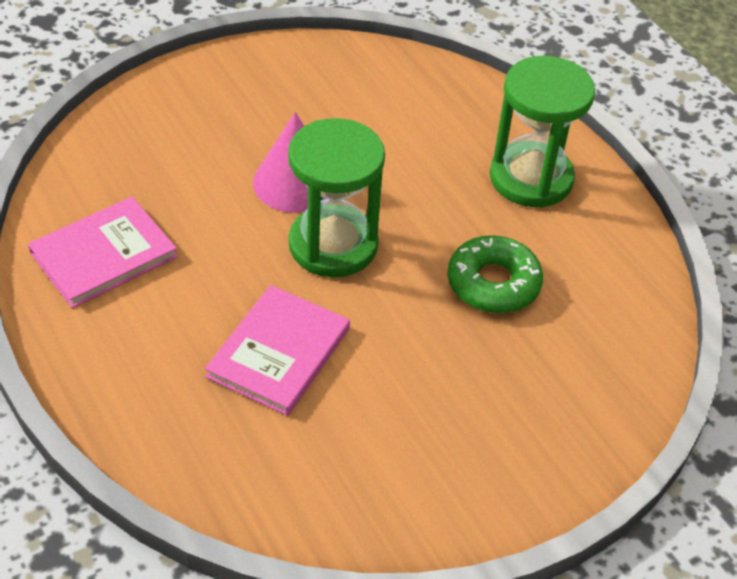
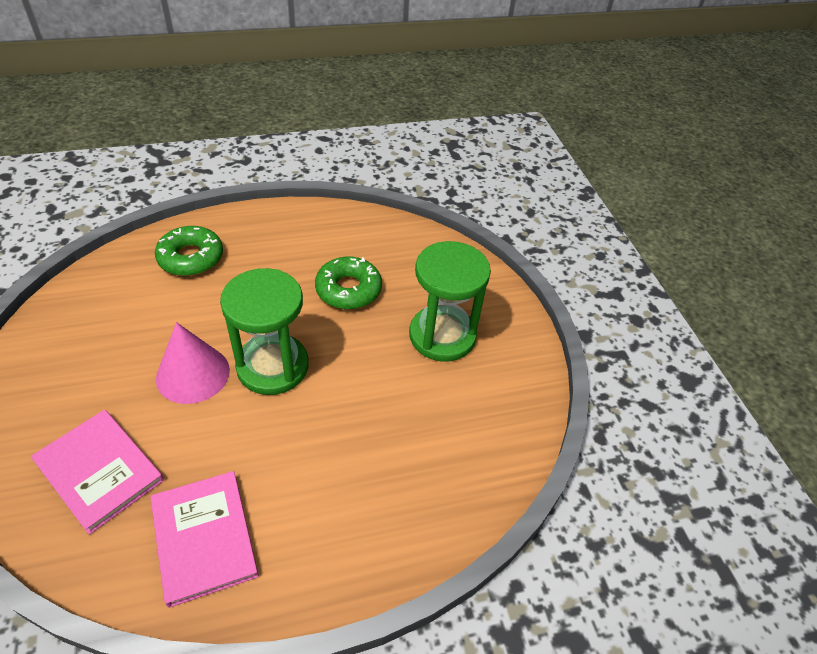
camera: 75 degrees left, 0 degrees up
pink book [205,285,350,416] -> pink book moved to [31,410,164,535]
green hourglass [490,56,595,208] -> green hourglass moved to [409,241,491,361]
none -> green donut [155,226,223,276]

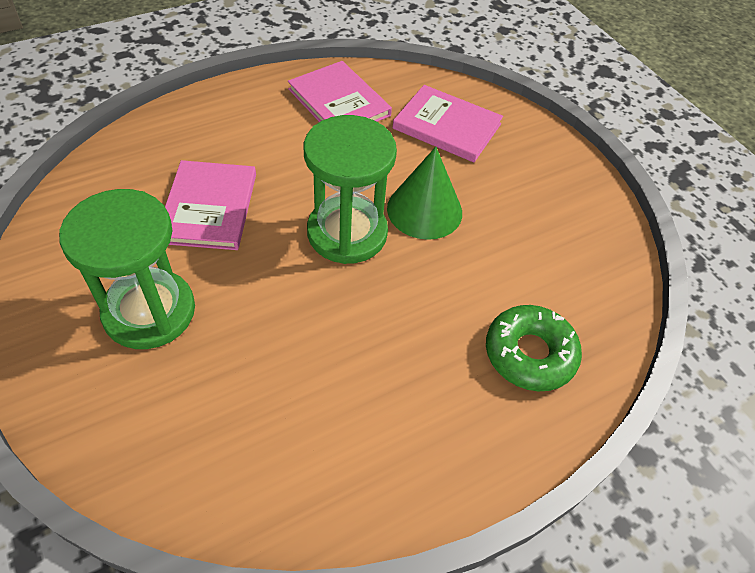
camera: 165 degrees right, 5 degrees up
pink cone [156,322,230,404] -> green cone [387,147,462,240]
green donut [315,257,382,309] -> none
none -> pink book [165,160,256,250]

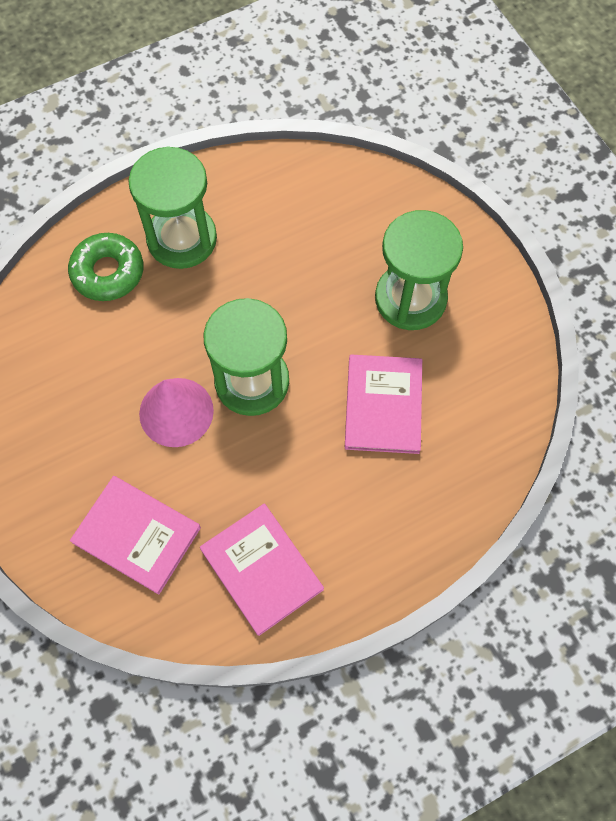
camera: 175 degrees left, 15 degrees up
green cone [387,147,462,240] -> pink cone [139,378,214,447]
none -> green hourglass [128,146,217,269]

